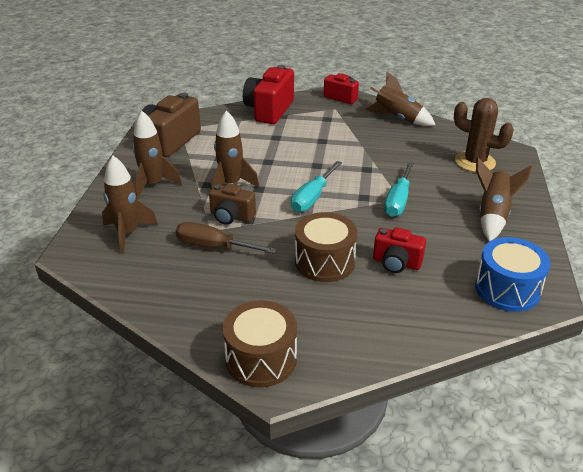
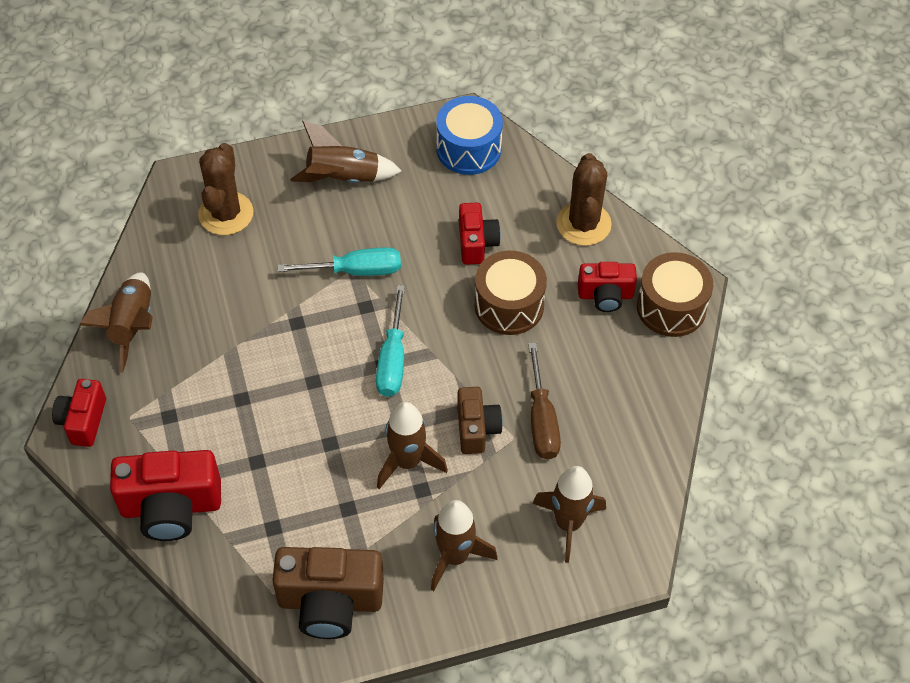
camera: 115 degrees left, 20 degrees up
turquoise screwdriver [291,161,342,212] -> turquoise screwdriver turned 90 degrees clockwise [376,285,405,397]
none -> brown cactus [556,153,612,246]
none -> red camera [578,262,637,312]

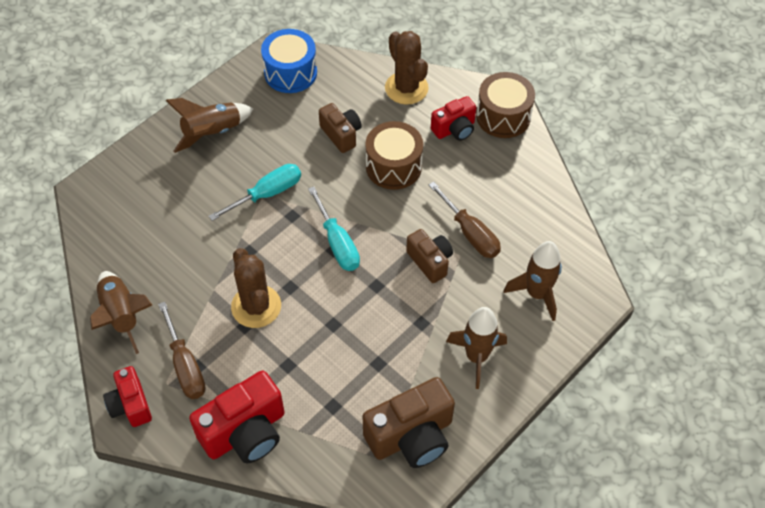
camera: 30 degrees left, 0 degrees up
brown cactus [198,143,253,235] -> brown cactus moved to [231,248,281,328]
brown rocket [377,402,448,489] -> none
red camera [459,203,501,265] -> brown camera [319,103,362,153]
none -> brown screwdriver [158,302,206,399]

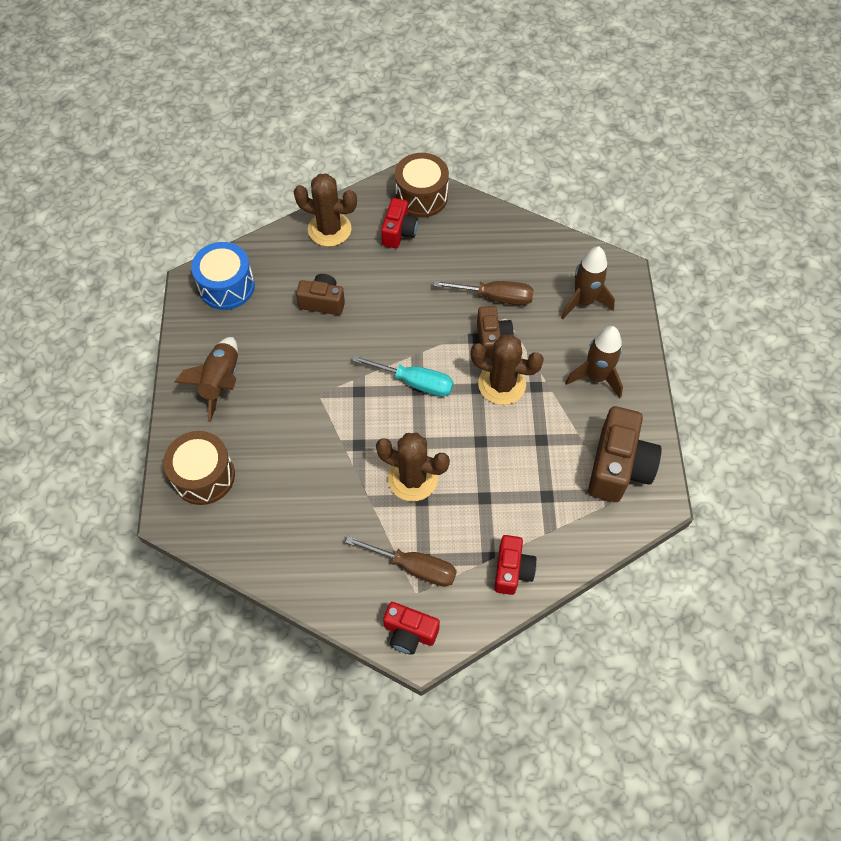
camera: 45 degrees left, 5 degrees up
brown rocket [90,271,152,354] -> none
red camera [189,371,284,463] -> red camera [494,535,537,595], size x0.60
turquoise screwdriver [209,164,301,221] -> none
brown drum [365,121,423,190] -> brown drum moved to [163,431,235,505]
brown camera [406,229,453,283] -> brown camera turned 75 degrees clockwise [477,306,514,357]
none -> brown cactus [470,334,544,405]

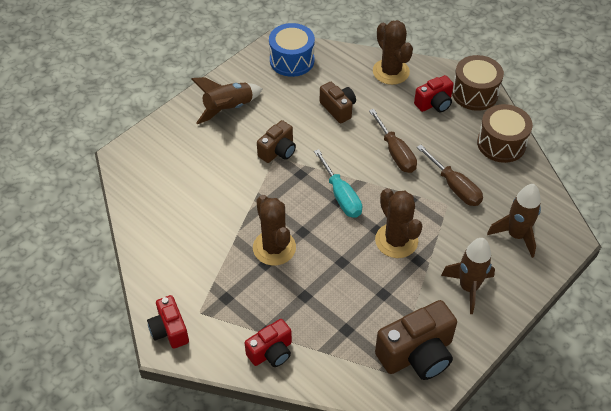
camera: 45 degrees right, 10 degrees down
brown drum [163,431,235,505] -> brown drum moved to [477,104,533,163]
brown screwdriver [345,536,457,587] -> brown screwdriver moved to [369,109,417,173]
brown camera [477,306,514,357] -> brown camera moved to [257,120,296,163]

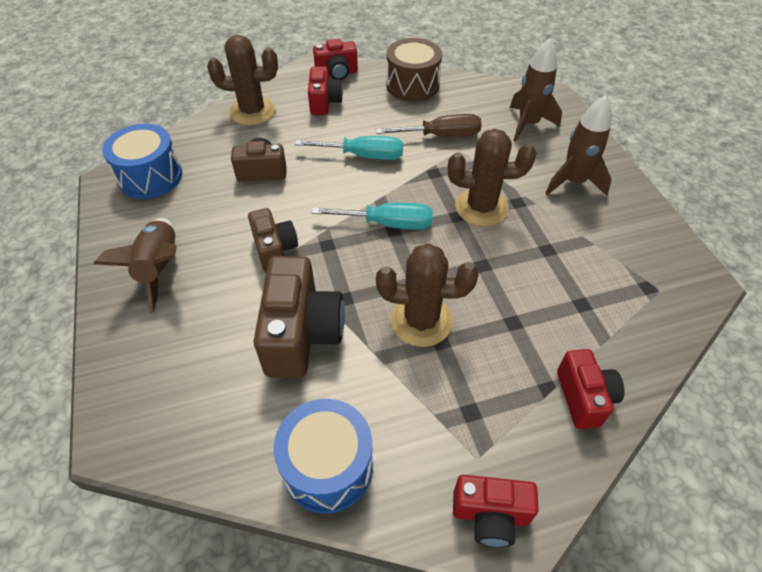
camera: 60 degrees left, 0 degrees up
brown screwdriver [369,109,417,173] -> turquoise screwdriver [295,136,403,160]
brown camera [375,300,457,380] -> brown camera moved to [253,256,345,378]
brown drum [452,55,504,111] -> red camera [313,39,358,80]
none -> blue drum [273,399,373,514]

